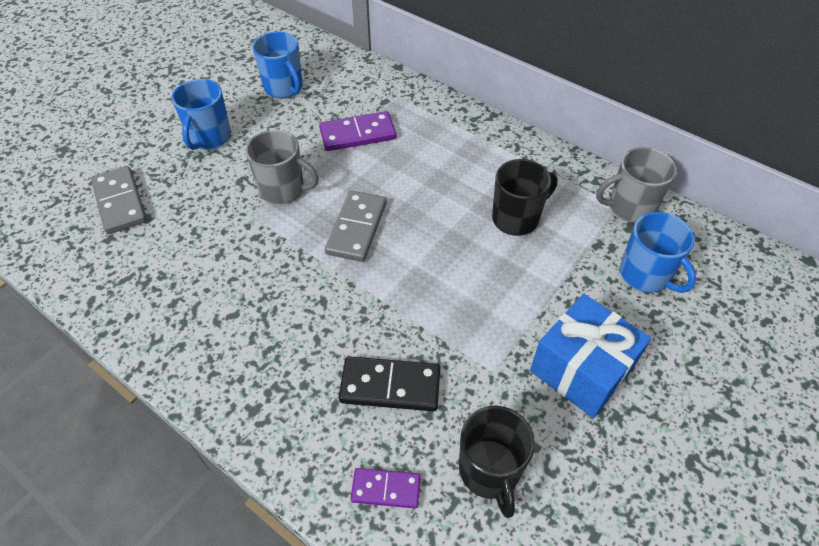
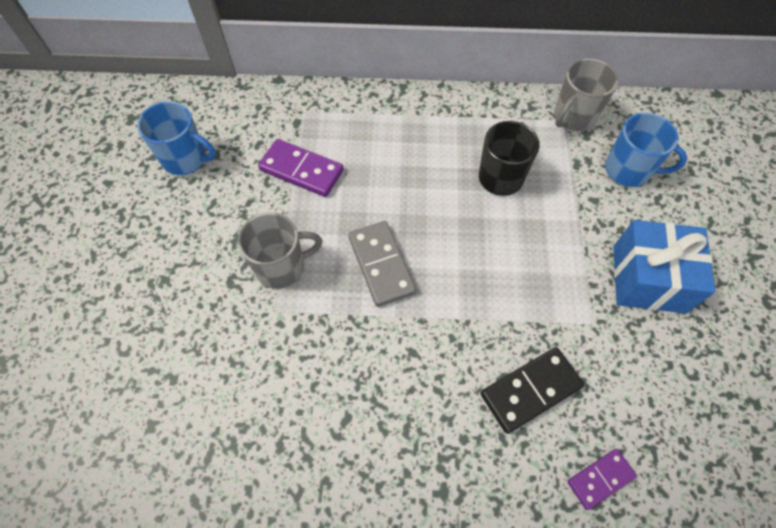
camera: 35 degrees left, 10 degrees up
grey domino [91,166,147,234] -> none
blue mug [172,79,231,150] -> none
purple domino [319,111,396,151] -> purple domino turned 75 degrees clockwise [258,139,344,197]
black mug [459,406,535,518] -> none

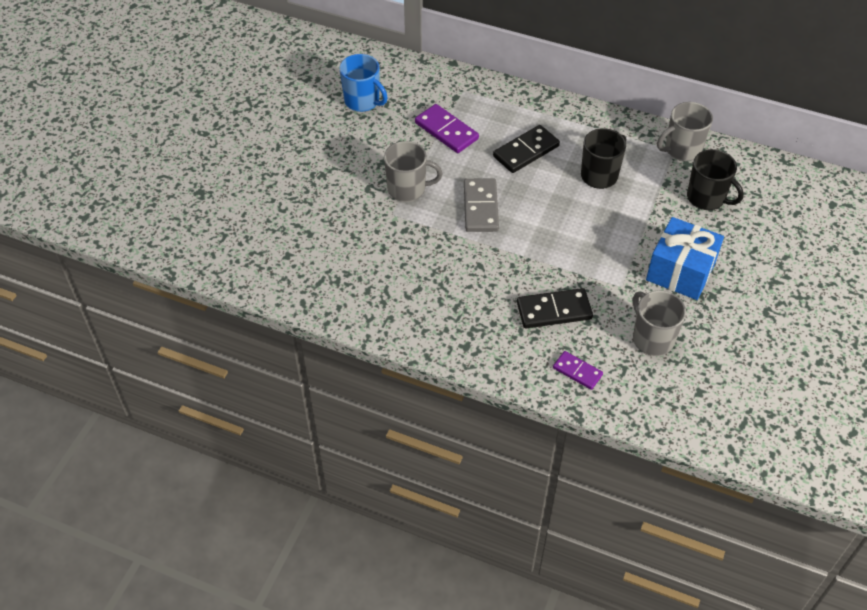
camera: 20 degrees right, 10 degrees down
purple domino [567,449,637,510] -> purple domino turned 45 degrees clockwise [553,351,603,390]
blue mug [605,113,687,187] -> black mug [687,149,744,210]
none -> black domino [493,125,560,173]
none -> grey mug [633,290,686,356]

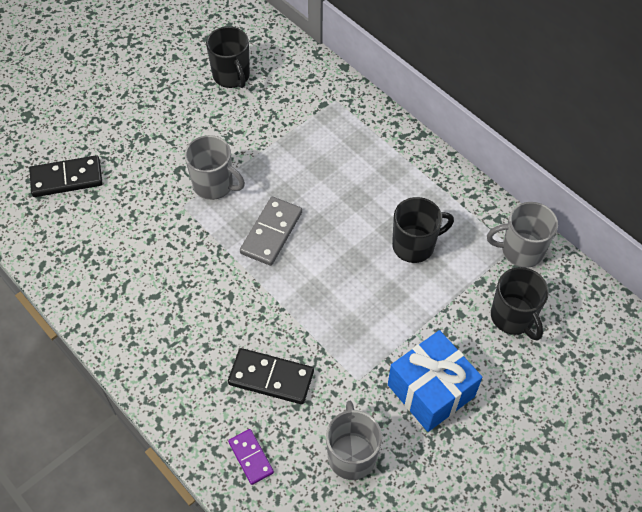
camera: 25 degrees right, 5 degrees up
blue mug [339,54,388,112] -> black mug [206,27,250,88]
purple domino [415,104,479,153] -> none
black domino [493,125,560,173] -> black domino moved to [29,155,103,197]

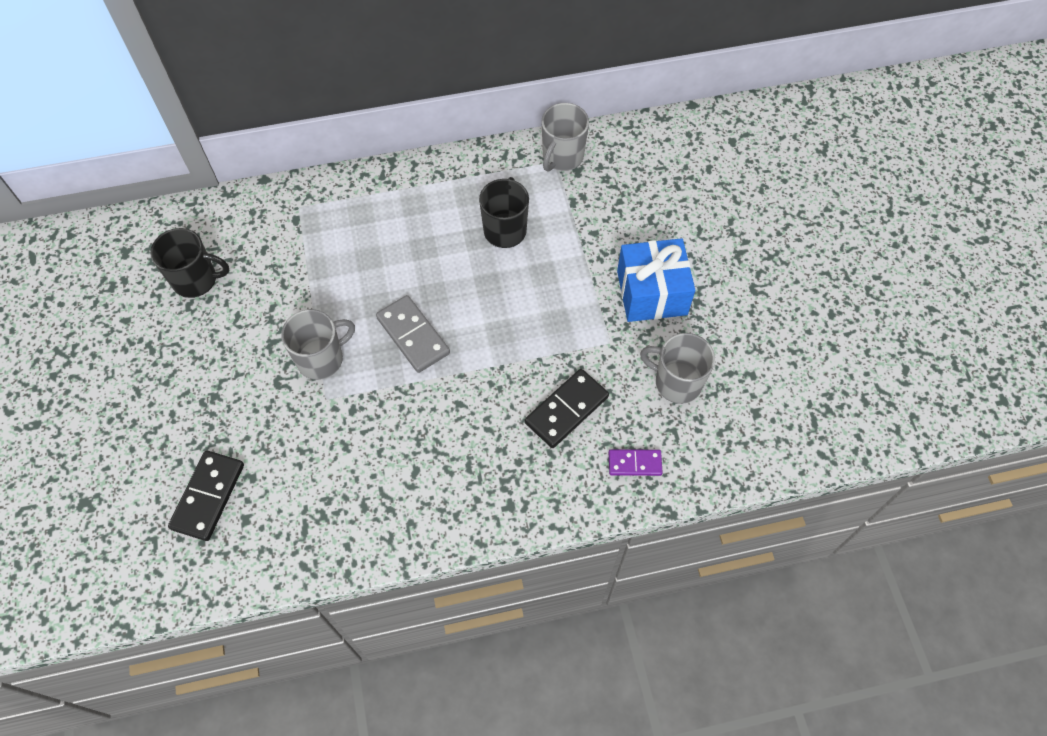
camera: 60 degrees left, 5 degrees up
black mug [491,267,549,341] -> none

